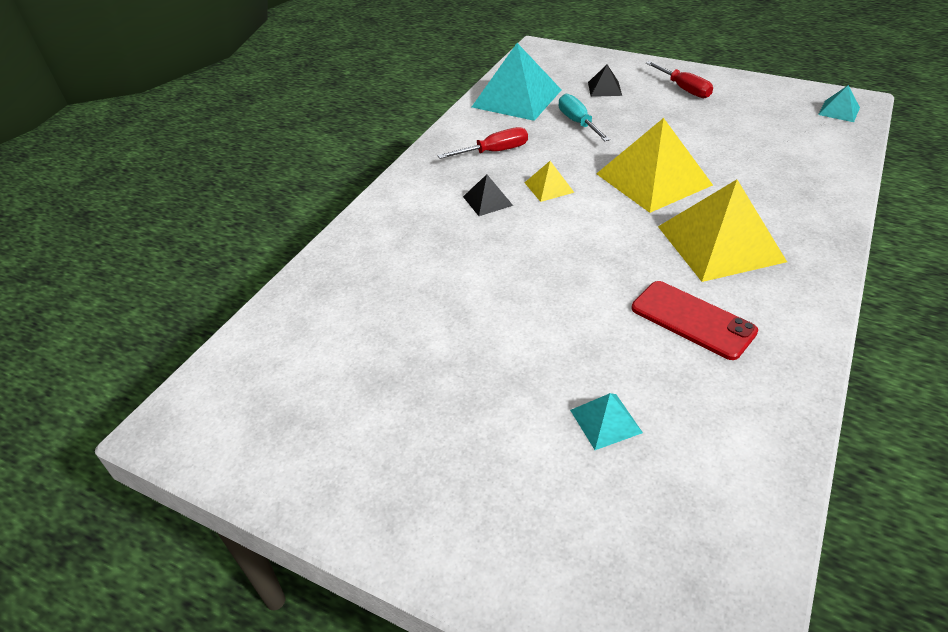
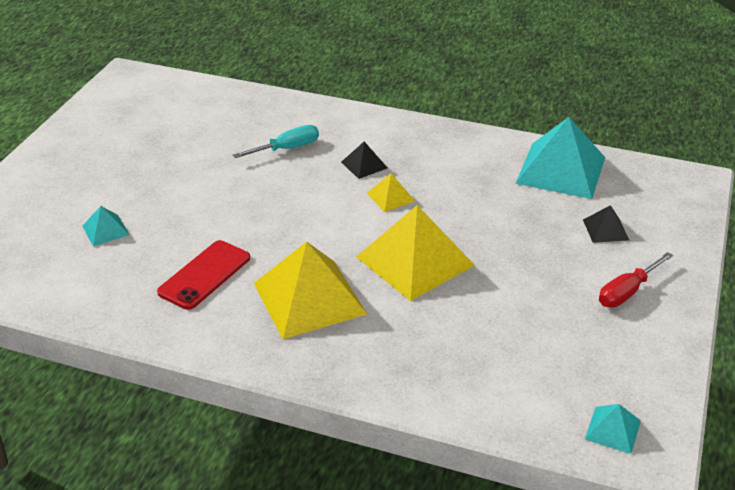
camera: 80 degrees right, 5 degrees down
red screwdriver [437,127,528,159] -> none
turquoise screwdriver [559,94,610,141] -> turquoise screwdriver moved to [233,125,319,158]

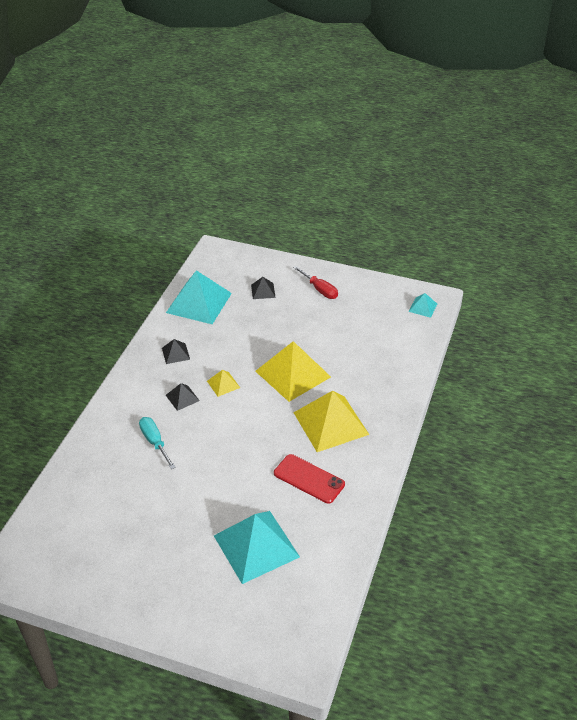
camera: 90 degrees left, 5 degrees up
turquoise pyramid [82,206,129,246] -> turquoise pyramid [214,511,300,584], size x2.19
none -> black pyramid [162,339,190,364]

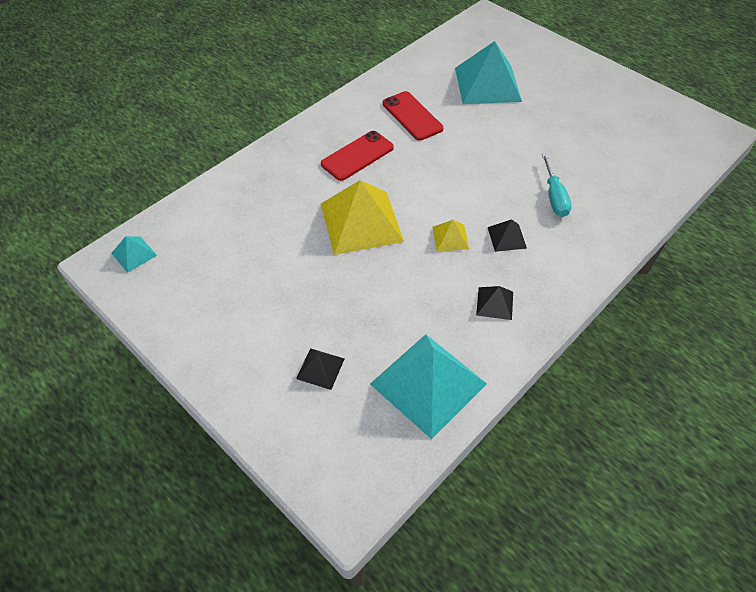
camera: 155 degrees left, 10 degrees up
red screwdriver [293,266,338,299] -> none
yellow pyramid [293,391,369,452] -> red phone [321,131,394,181]

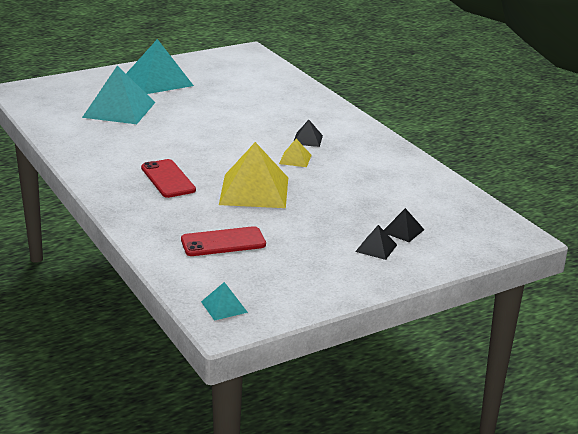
camera: 75 degrees left, 25 degrees down
turquoise pyramid [370,334,487,439] -> turquoise pyramid moved to [126,39,194,94]
red phone [382,91,444,141] -> red phone moved to [181,226,266,256]
black pyramid [476,286,513,320] -> black pyramid moved to [355,225,397,260]
turquoise screwdriver [542,154,572,217] -> none

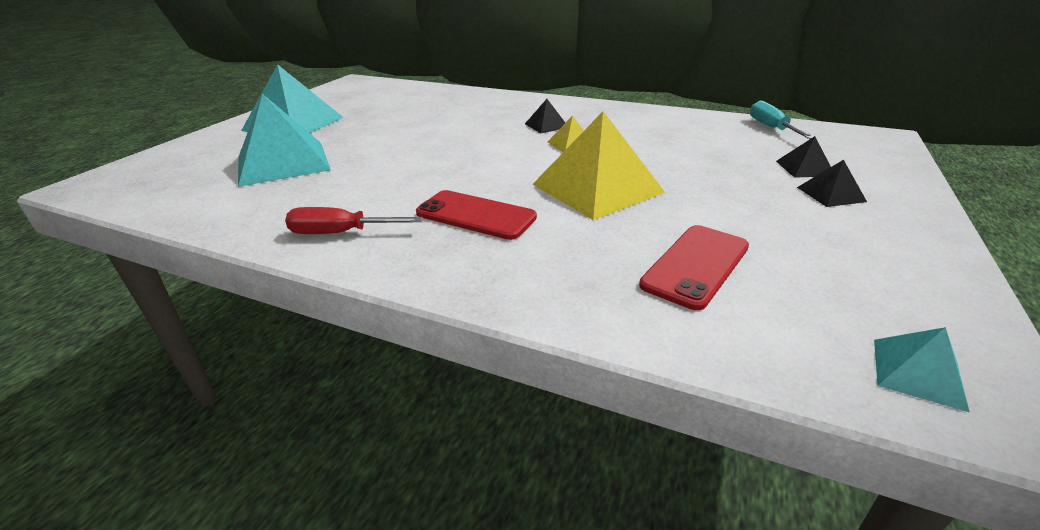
camera: 35 degrees left, 5 degrees up
none -> red screwdriver [285,207,423,234]
none -> turquoise screwdriver [750,100,813,139]

